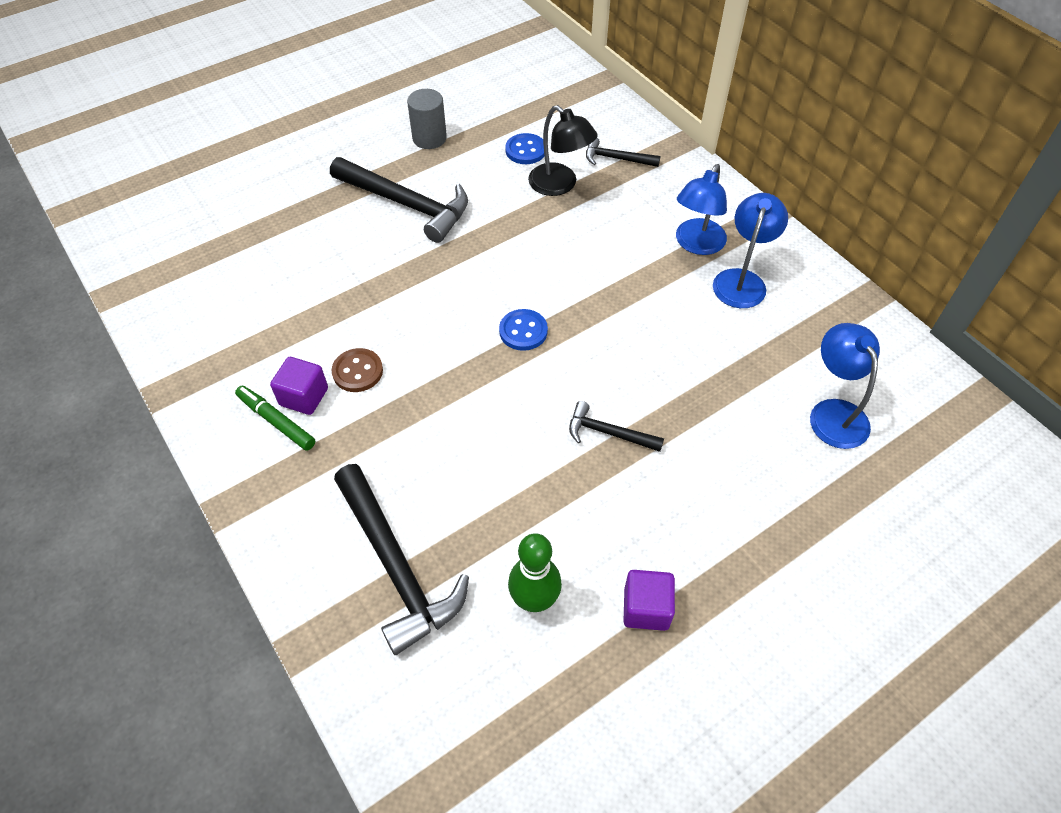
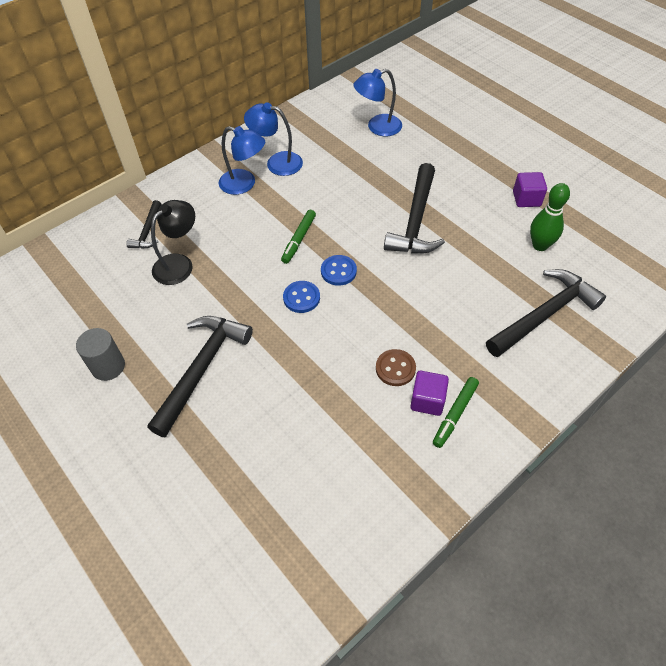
camera: 95 degrees left, 0 degrees up
blue button [505,133,545,164] -> blue button moved to [283,281,320,313]
black hammer [569,401,664,452] -> black hammer [384,163,445,254], size x1.92
none -> green marker [281,210,316,264]

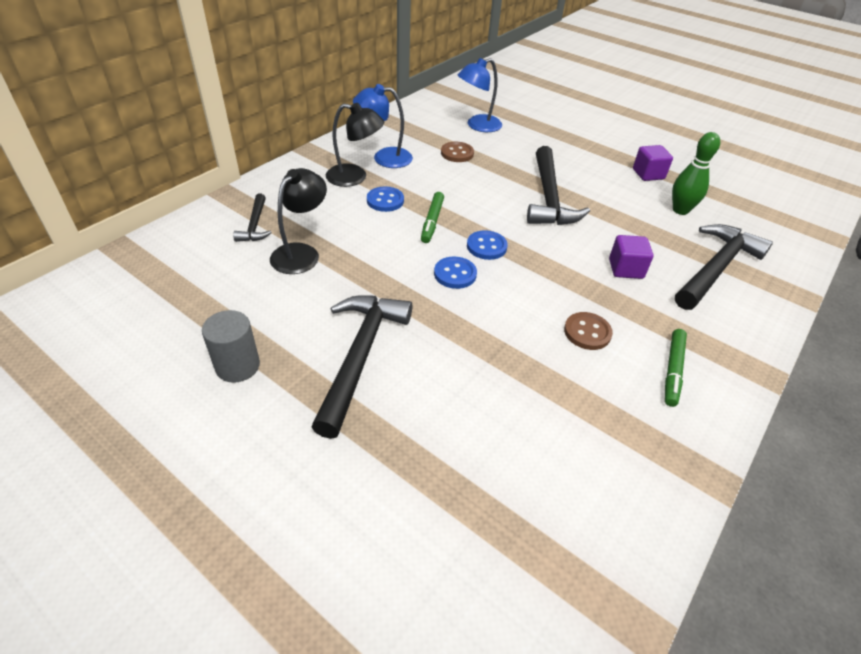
camera: 15 degrees left, 10 degrees down
blue lamp [219,126,265,195] -> black lamp [326,103,384,187]
purple cube [410,371,449,416] -> purple cube moved to [609,235,653,279]
none -> blue button [367,187,404,212]
none -> brown button [441,142,474,162]

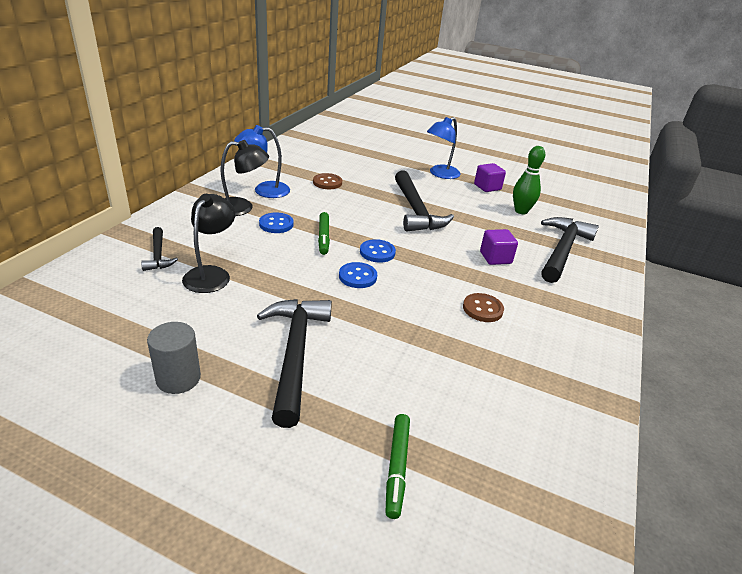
camera: 15 degrees left, 10 degrees down
blue lamp [458,58,502,132] -> blue lamp moved to [427,117,460,179]
green marker [665,329,687,407] -> green marker moved to [386,414,410,519]

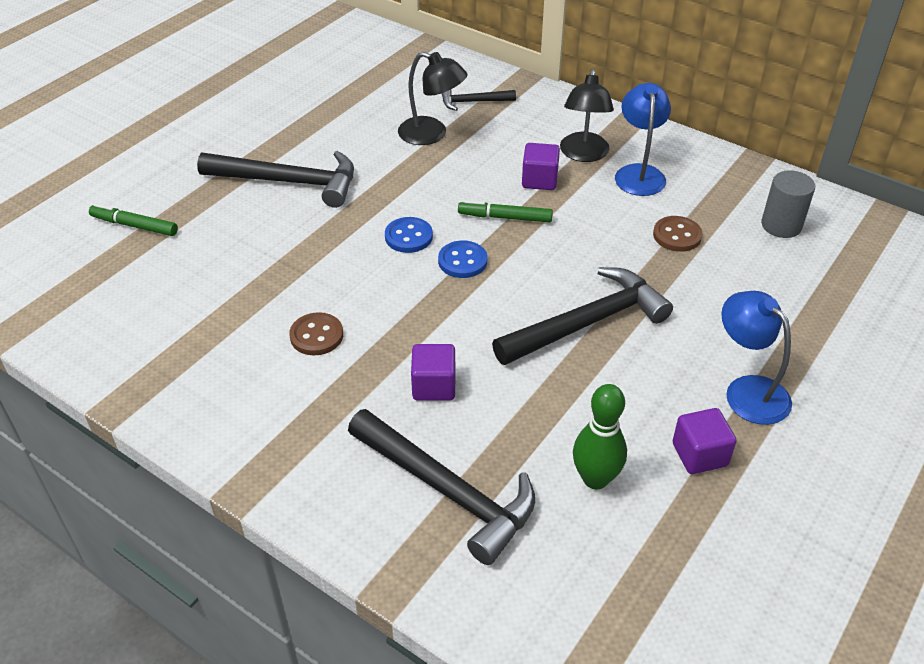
camera: 105 degrees right, 10 degrees up
grey cylinder [147,322,201,394] -> grey cylinder moved to [761,170,815,238]
blue button [259,213,294,233] -> purple cube [522,143,560,190]
black hammer [395,170,454,232] -> black hammer turned 150 degrees clockwise [492,267,673,365]

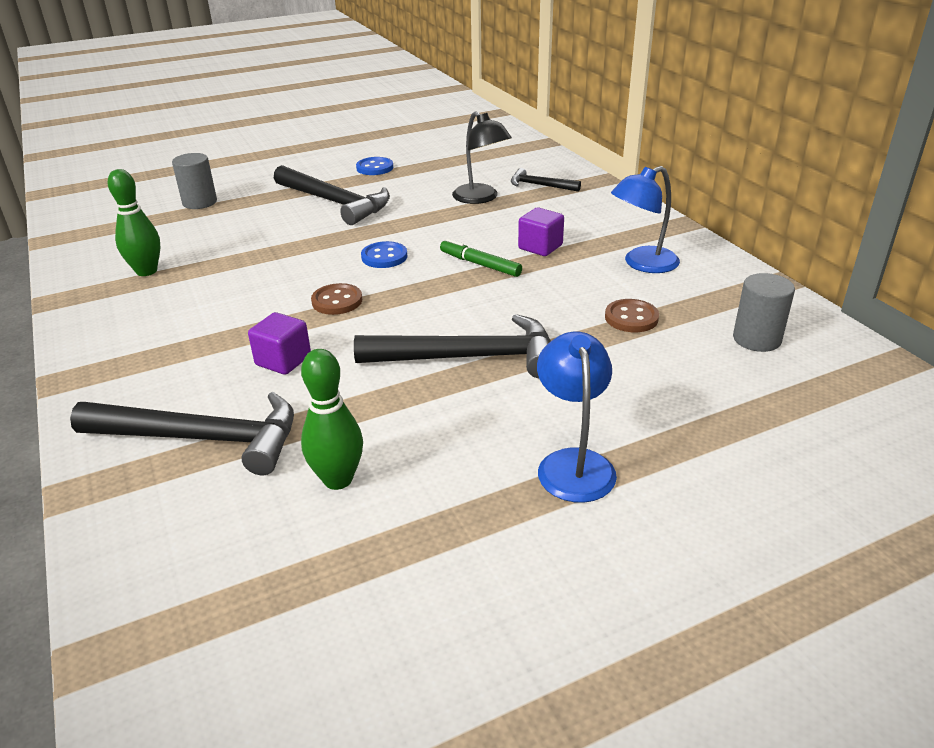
camera: 30 degrees right, 10 degrees down
green marker [89,204,178,236] -> grey cylinder [172,153,217,209]
brown button [289,312,343,355] -> brown button moved to [311,283,362,315]
black hammer [348,409,535,565] -> black hammer turned 60 degrees counterclockwise [70,392,294,475]
blue button [438,241,487,278] -> blue button moved to [356,157,393,175]
black lamp [560,69,614,162] -> none
blue lamp [615,83,671,196] -> blue lamp turned 150 degrees counterclockwise [611,166,680,273]
purple cube [672,408,737,474] -> none
none -> green bowling pin [107,169,161,276]

